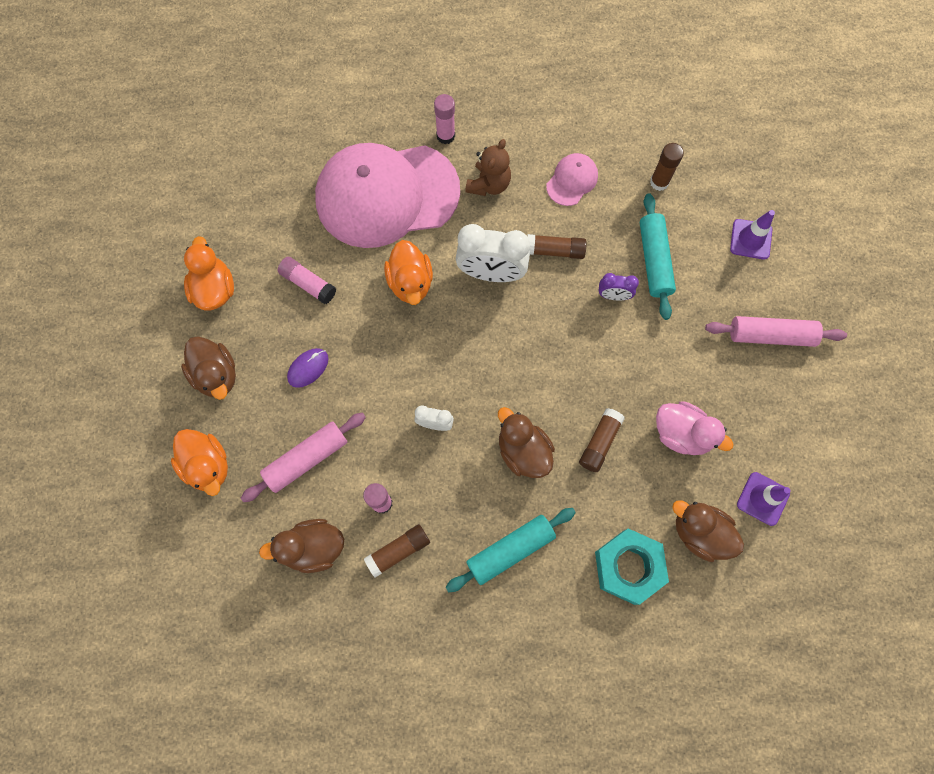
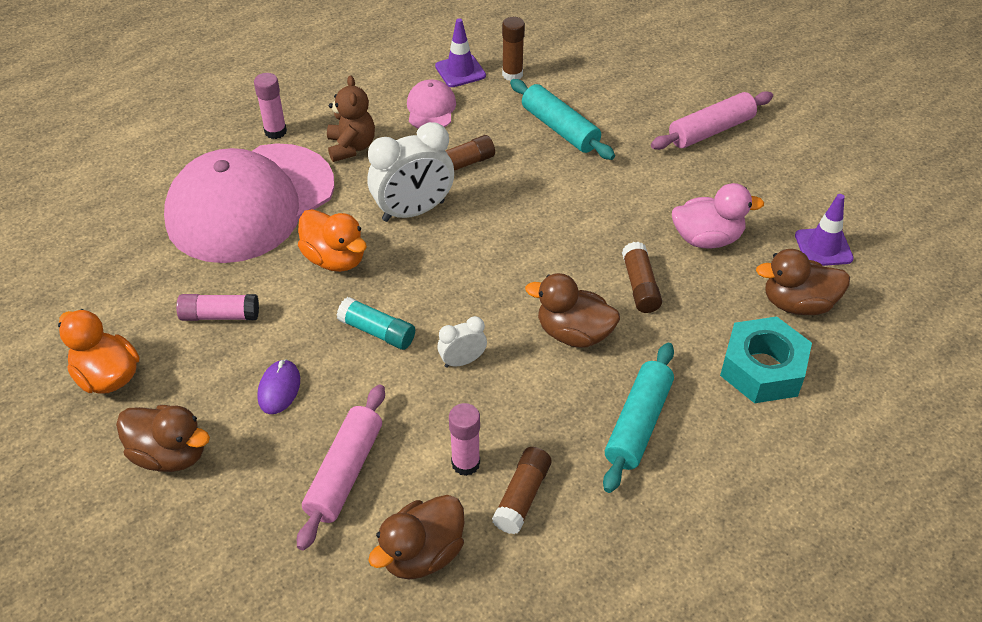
camera: 35 degrees left, 25 degrees down
orange duck [171,429,228,496] -> none
purple clock [599,273,639,301] -> none
purple traffic cone [730,210,775,260] -> purple traffic cone moved to [435,18,486,87]
none -> turquoise glue stick [337,297,415,350]

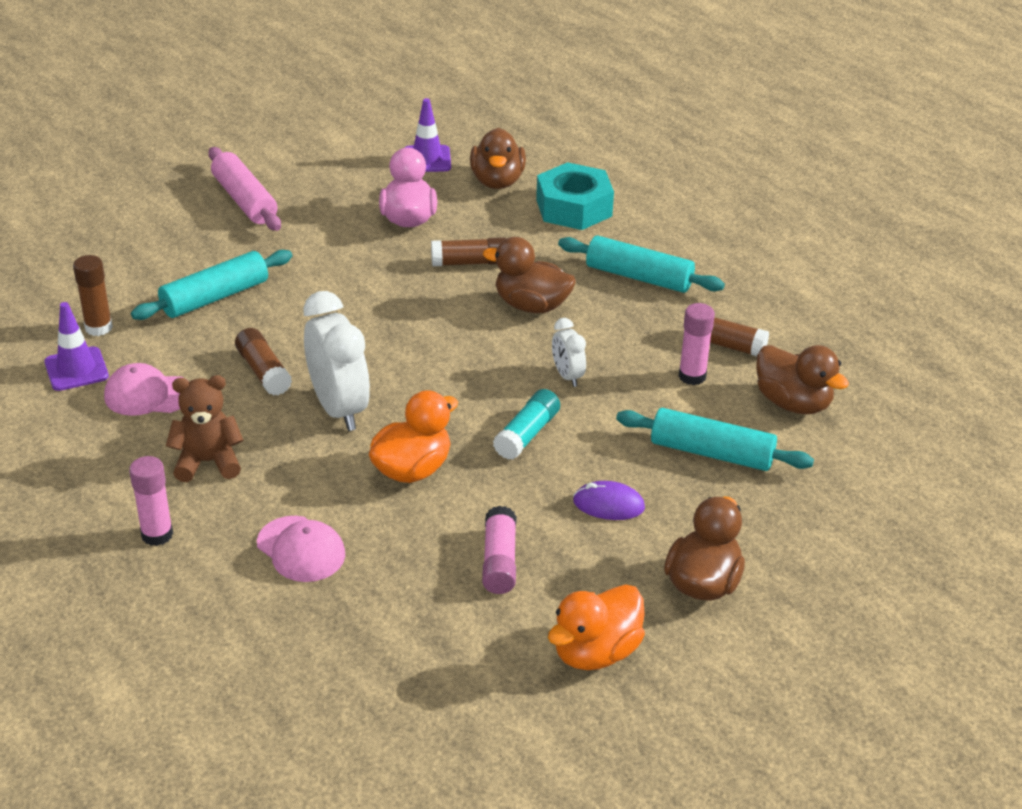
camera: 90 degrees left, 10 degrees down
pink cap [164,143,335,263] -> pink cap [257,516,345,582], size x0.41
pink rolling pin [297,384,385,550] -> turquoise rolling pin [616,408,814,471]
brown duck [525,273,620,348] -> brown duck turned 90 degrees clockwise [483,237,576,313]

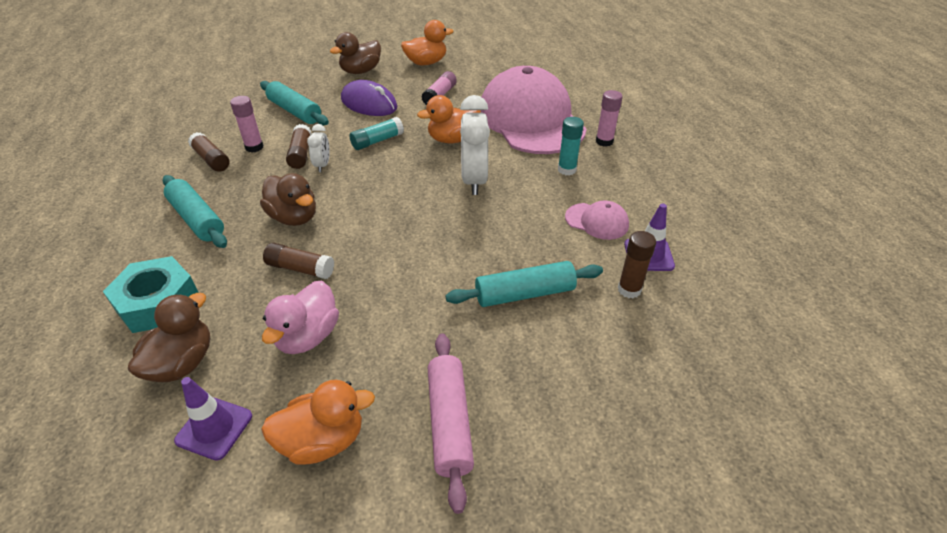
camera: 155 degrees left, 5 degrees up
brown teddy bear [166,375,244,482] -> turquoise glue stick [558,117,584,176]
brown glue stick [235,328,292,396] -> brown glue stick moved to [286,124,311,169]
pink cap [257,516,345,582] -> pink cap [481,66,587,154], size x2.45
purple mouse [573,481,645,520] -> purple mouse [341,80,397,116], size x1.71
brown duck [756,345,849,414] -> none
none -> orange duck [261,380,375,465]

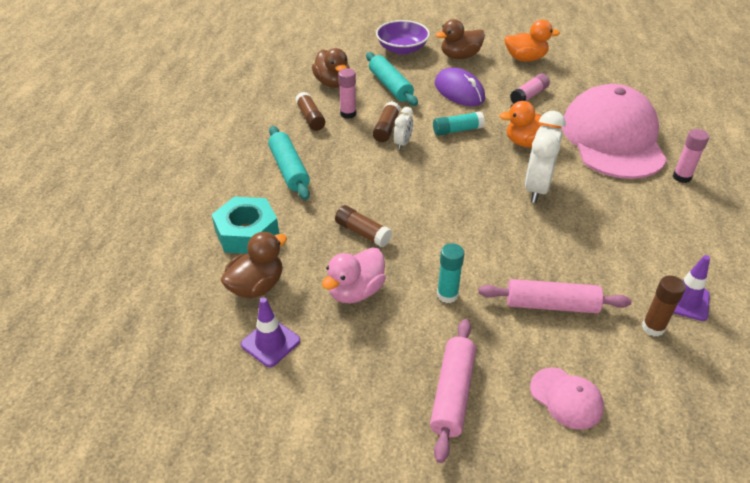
camera: 20 degrees right, 0 degrees up
brown duck [260,173,316,226] -> brown duck moved to [312,48,350,88]
orange duck [261,380,375,465] -> none
turquoise rolling pin [446,261,603,307] -> pink rolling pin [478,279,632,314]
turquoise glue stick [558,117,584,176] -> turquoise glue stick moved to [437,243,464,303]
pink cap [565,201,629,240] -> pink cap moved to [530,367,604,430]
none -> purple bowl [376,20,430,55]

